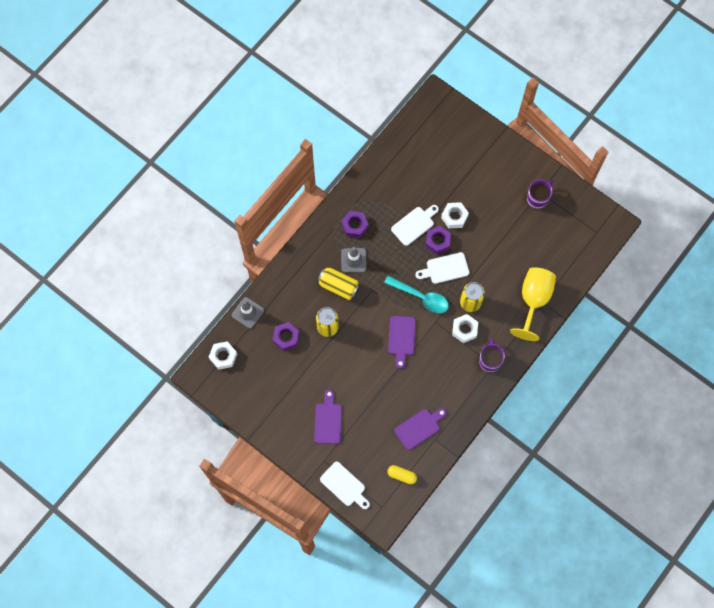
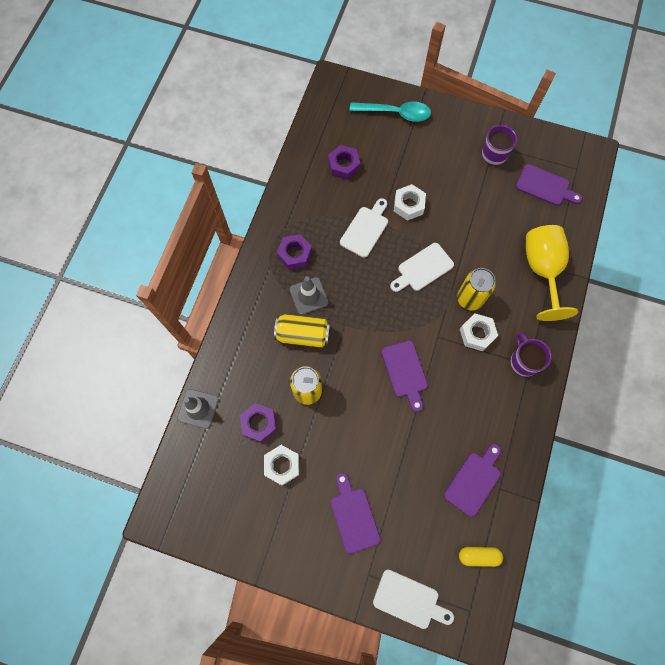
camera: 20 degrees left, 0 degrees up
white nut [209,341,237,370] -> white nut moved to [264,445,299,486]
turquoise spoon [384,276,449,313] -> turquoise spoon moved to [350,101,431,122]
purple nut [426,226,451,255] -> purple nut moved to [328,145,361,180]
none -> purple cutting board [516,164,582,206]

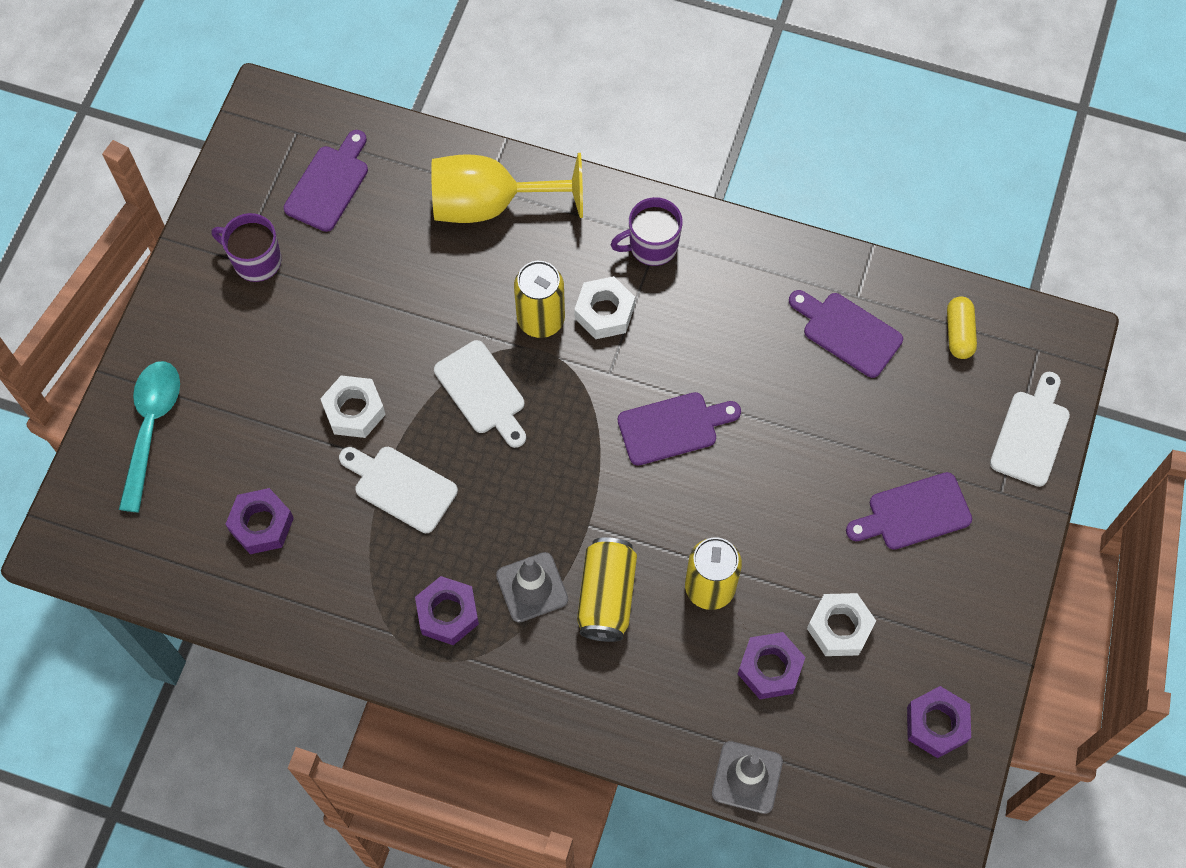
camera: 90 degrees left, 5 degrees down
none -> purple nut [907,686,971,758]

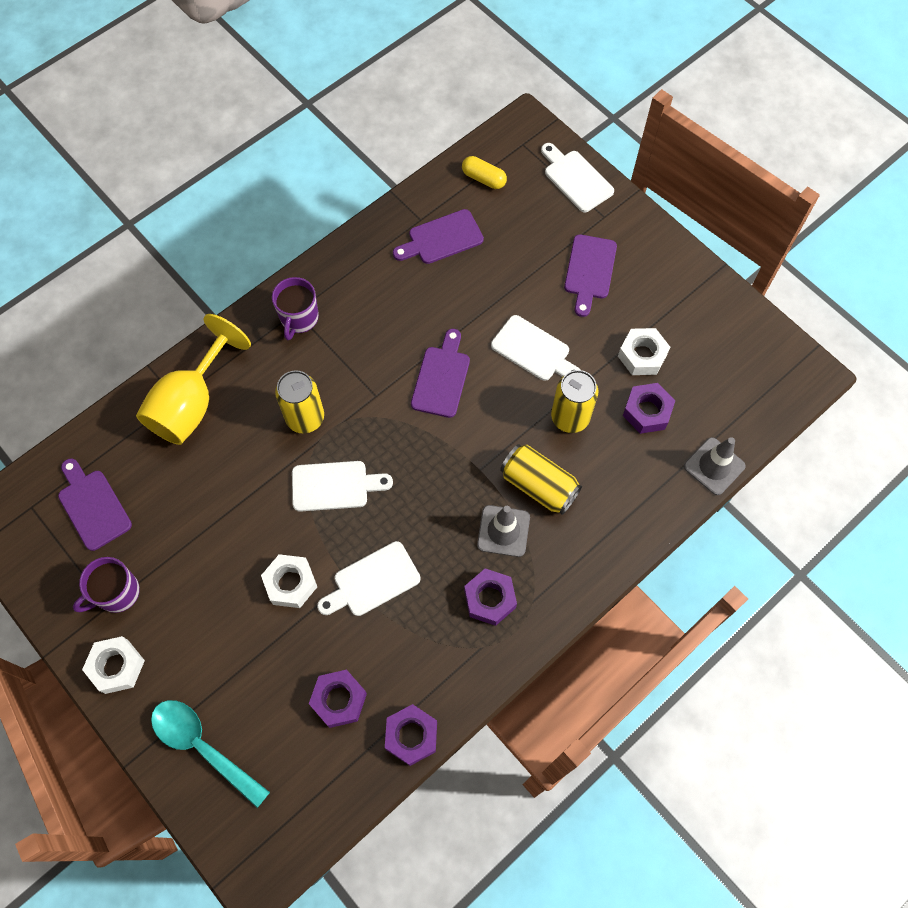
camera: 60 degrees left, 0 degrees up
white nut [574,276,635,339] -> white nut moved to [82,636,145,694]
purple nut [907,686,971,758] -> purple nut moved to [385,704,437,766]
none -> white cutting board [491,315,581,381]

